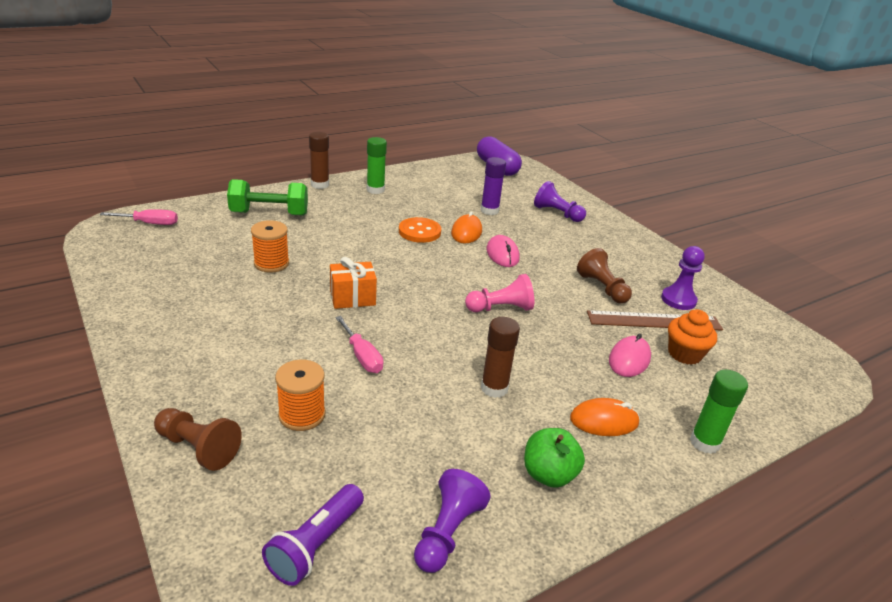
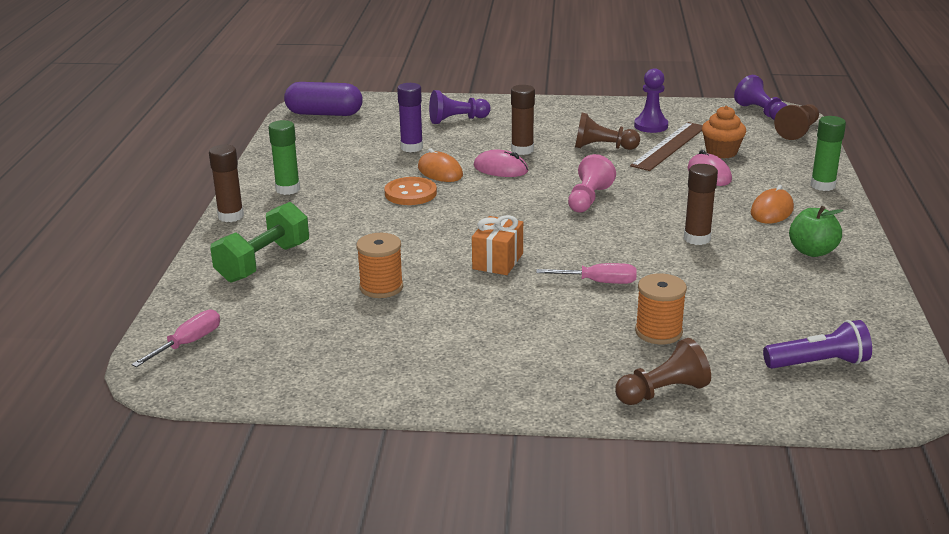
camera: 50 degrees left, 5 degrees down
purple flashlight [262,484,364,586] -> purple flashlight turned 75 degrees counterclockwise [763,320,872,369]
purple pawn [414,469,491,573] -> purple pawn moved to [734,75,787,120]
none -> brown glue stick [511,85,535,155]
none -> brown pawn [774,104,819,140]

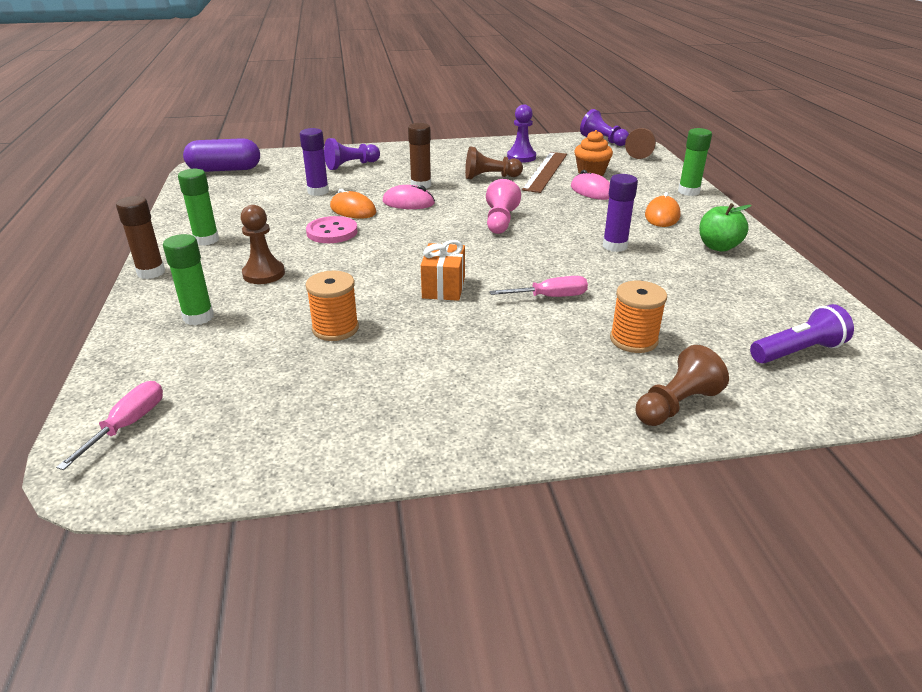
camera: 15 degrees left, 5 degrees up
green dumbbell [210,202,309,283] -> green glue stick [163,234,214,325]
orange button [384,177,437,205] -> pink button [306,216,358,243]
brown glue stick [684,164,718,245] -> purple glue stick [603,174,638,252]
none -> brown pawn [241,205,285,284]

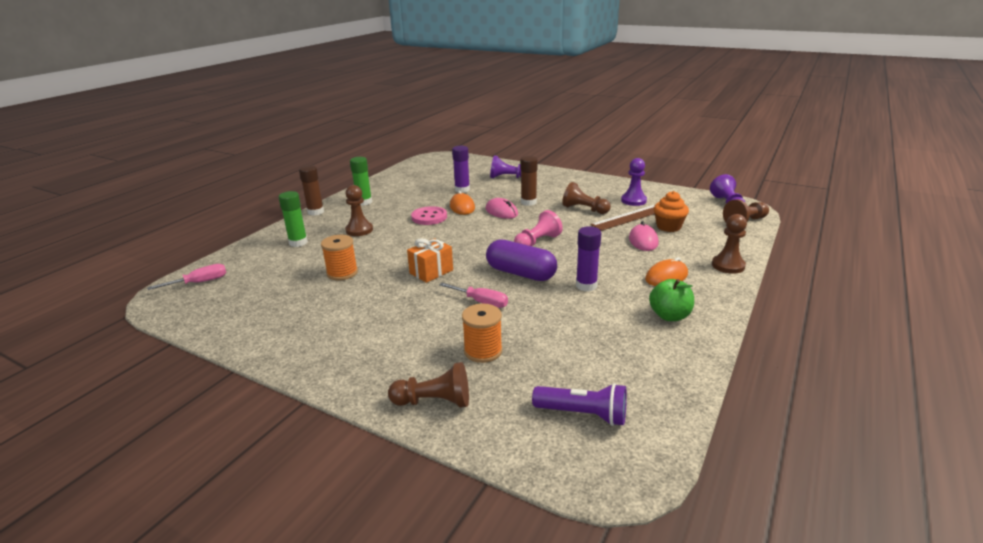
camera: 40 degrees right, 5 degrees down
purple capsule [183,138,260,172] -> purple capsule moved to [486,239,557,281]
green glue stick [678,128,712,196] -> brown pawn [712,214,747,274]

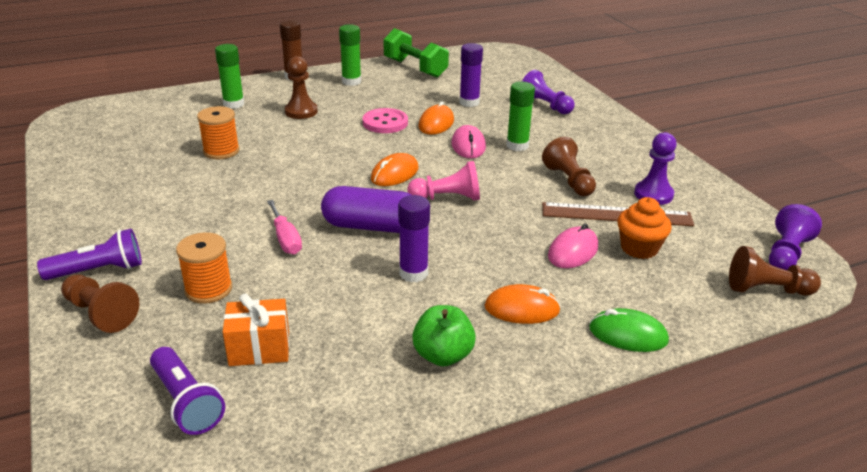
camera: 35 degrees right, 5 degrees up
pink screwdriver [147,264,226,290] -> none
orange gift [407,238,453,283] -> orange gift moved to [223,293,289,366]
purple capsule [486,239,557,281] -> purple capsule turned 60 degrees counterclockwise [321,186,411,233]
brown glue stick [520,156,538,206] -> green glue stick [506,82,535,151]
brown pawn [712,214,747,274] -> green mouse [589,308,669,352]
none -> purple flashlight [37,229,142,280]
none -> orange mouse [371,153,419,186]
none -> green dumbbell [383,28,449,78]

